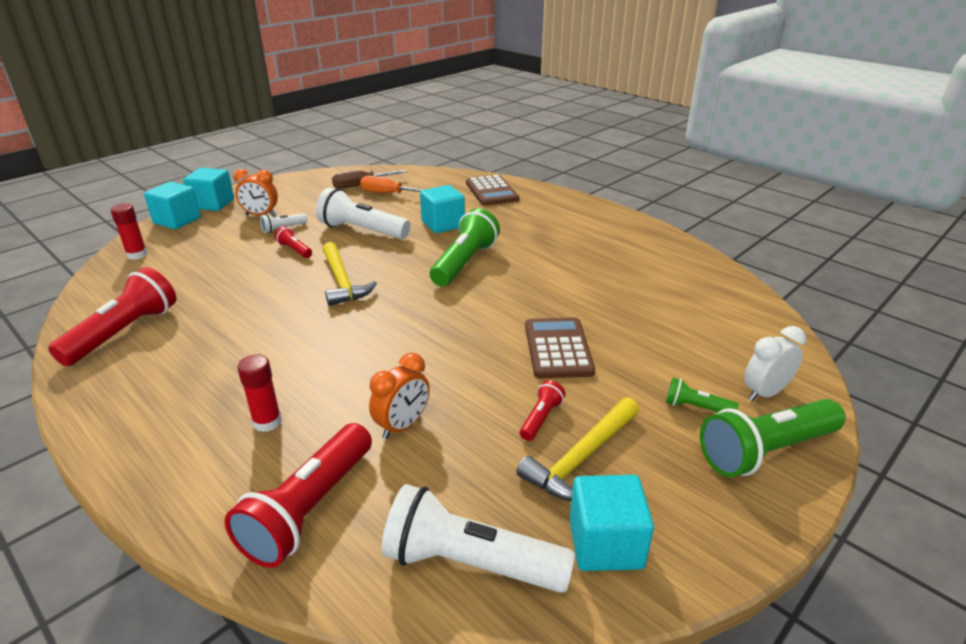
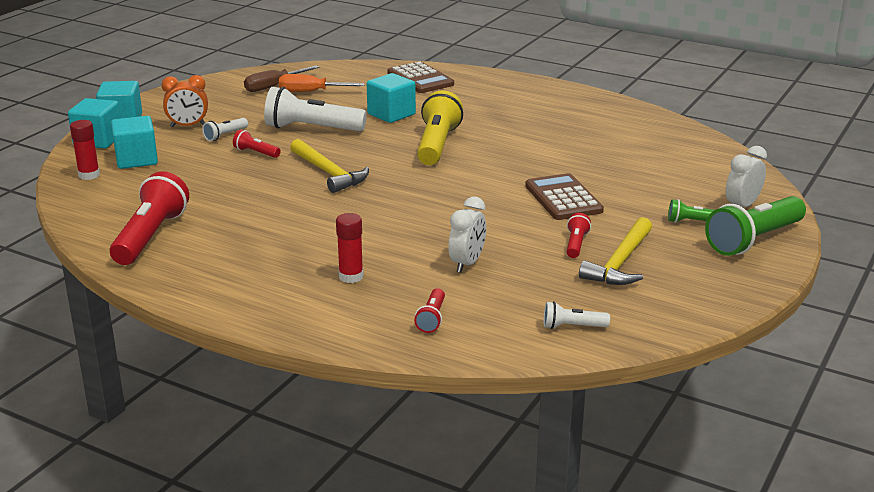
camera: 15 degrees left, 5 degrees down
red flashlight [225,423,372,568] -> red flashlight [414,288,445,333], size x0.48
orange clock [369,353,430,439] -> white clock [449,197,486,273]
white flashlight [382,484,575,593] -> white flashlight [544,301,610,329], size x0.48
green flashlight [430,208,500,286] -> yellow flashlight [417,90,463,165]
turquoise cube [569,475,654,571] -> turquoise cube moved to [111,116,158,169]

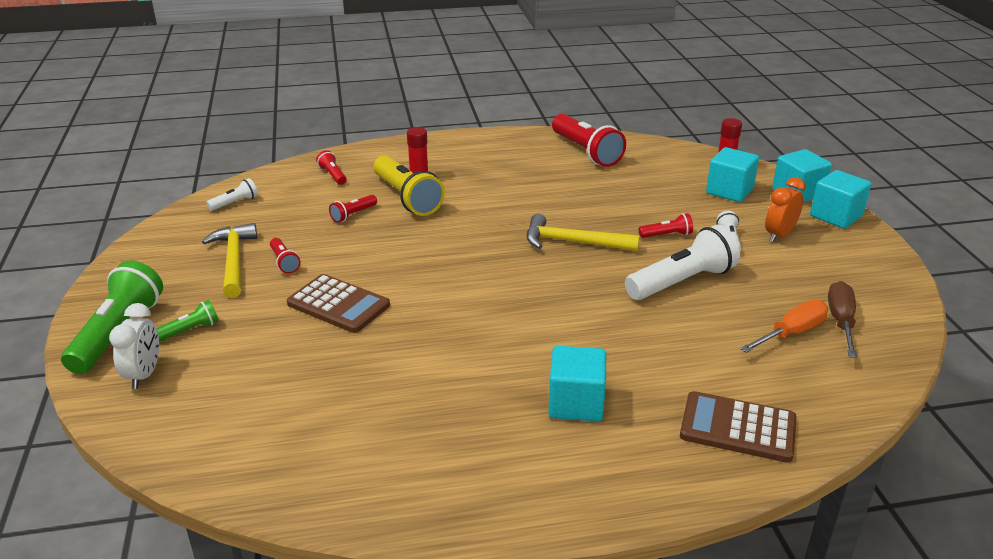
camera: 140 degrees right, 5 degrees up
turquoise cube [367,73,416,123] -> turquoise cube moved to [548,346,606,421]
yellow flashlight [417,90,463,165] -> yellow flashlight moved to [374,155,445,216]
white clock [449,197,486,273] -> red flashlight [329,195,377,223]

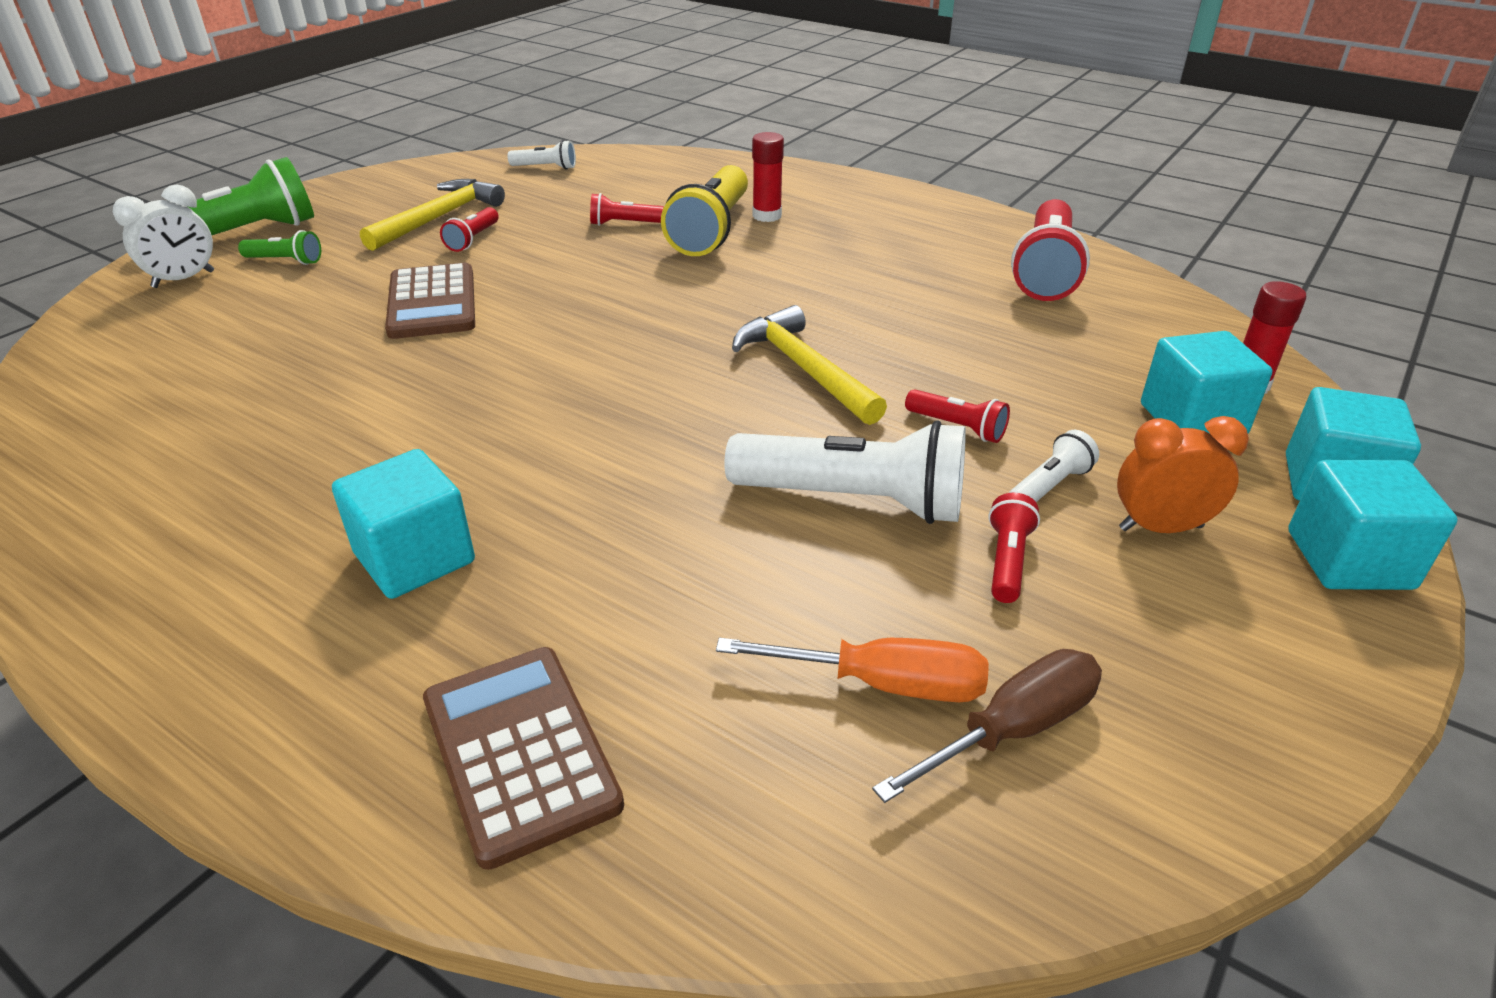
camera: 45 degrees right, 5 degrees up
red flashlight [316,150,347,185] -> red flashlight moved to [988,492,1040,603]

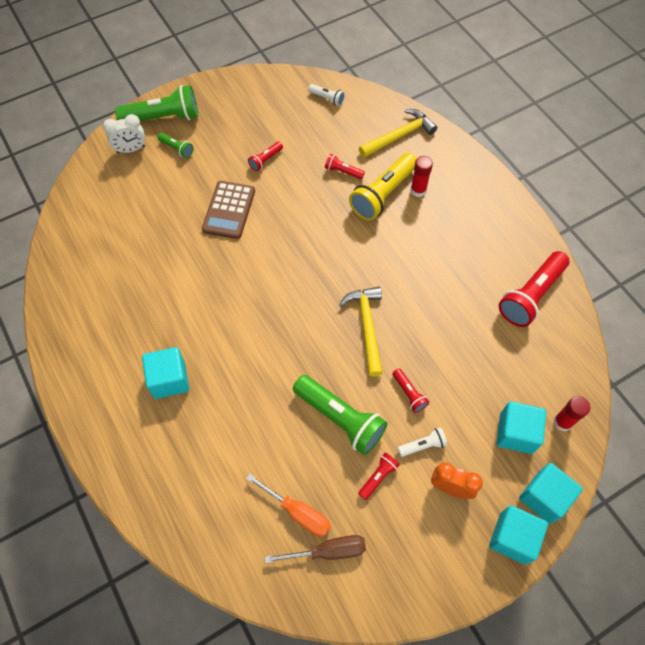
camera: 25 degrees right, 25 degrees up
yellow hammer [360,179,505,251] -> yellow hammer moved to [359,109,437,158]
brown calculator [423,647,624,870] -> none
white flashlight [724,421,966,524] -> green flashlight [293,375,388,455]

